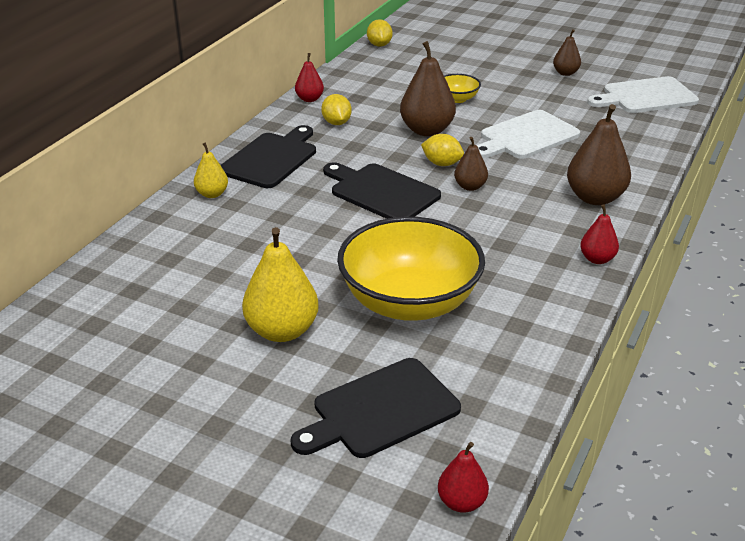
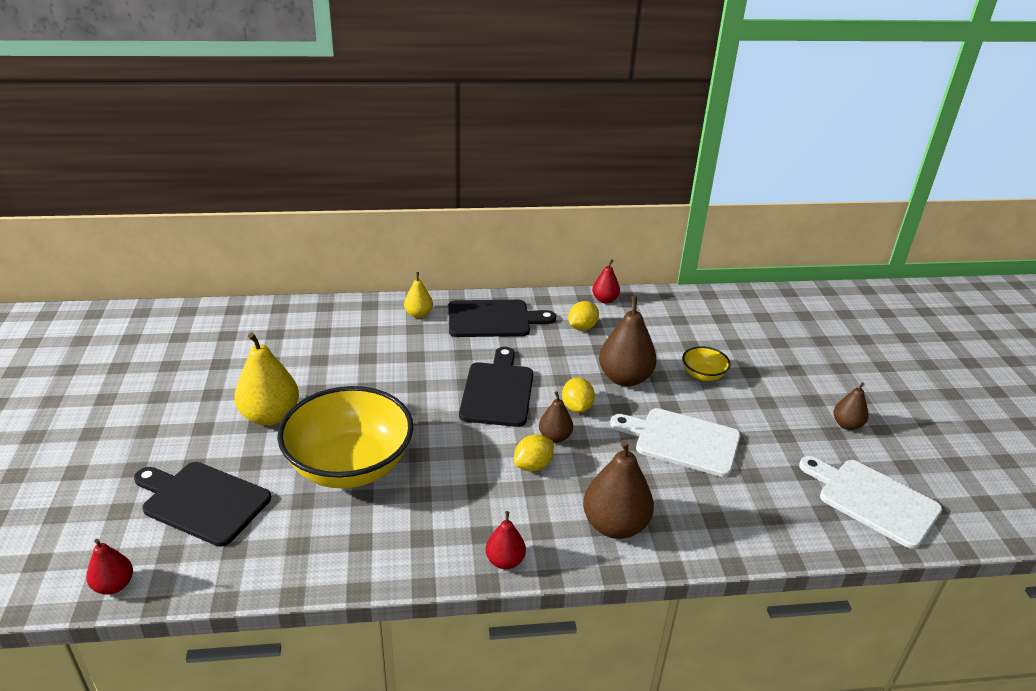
camera: 55 degrees right, 0 degrees up
yellow lemon [367,19,393,47] -> yellow lemon moved to [514,435,554,471]

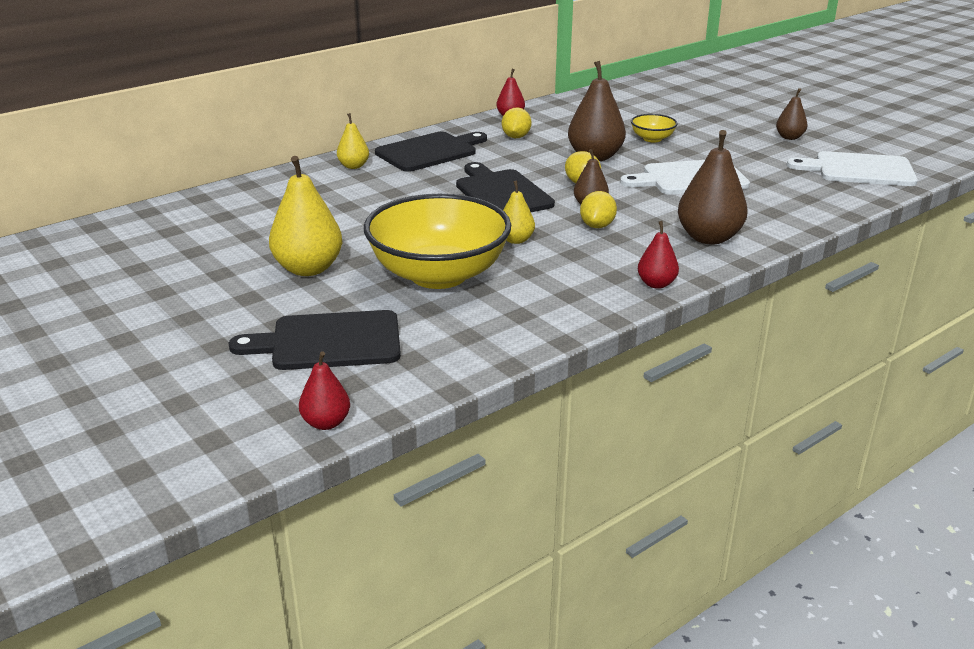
camera: 30 degrees left, 5 degrees down
none -> yellow pear [503,181,535,244]

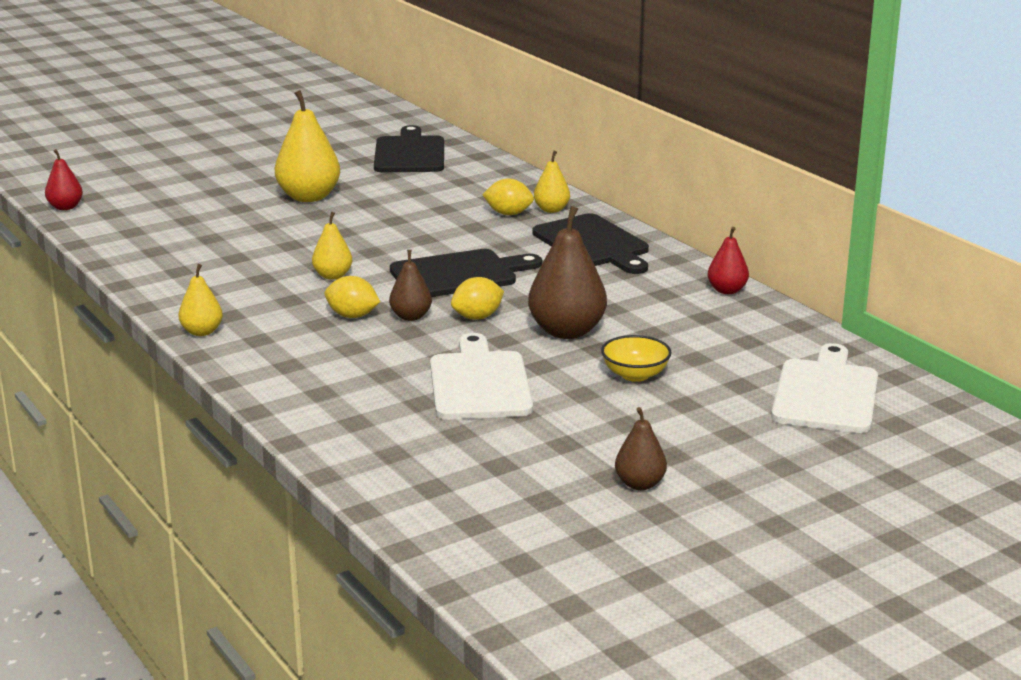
camera: 95 degrees right, 5 degrees down
black cutting board [229,310,401,370] -> black cutting board moved to [374,125,444,172]
yellow bowl [364,194,511,289] -> none
yellow lemon [502,107,531,138] -> yellow lemon moved to [482,178,534,215]
red pear [638,221,679,289] -> yellow pear [179,264,223,336]
brown pear [678,130,748,245] -> none
white cutting board [787,151,918,186] -> white cutting board moved to [771,343,878,433]

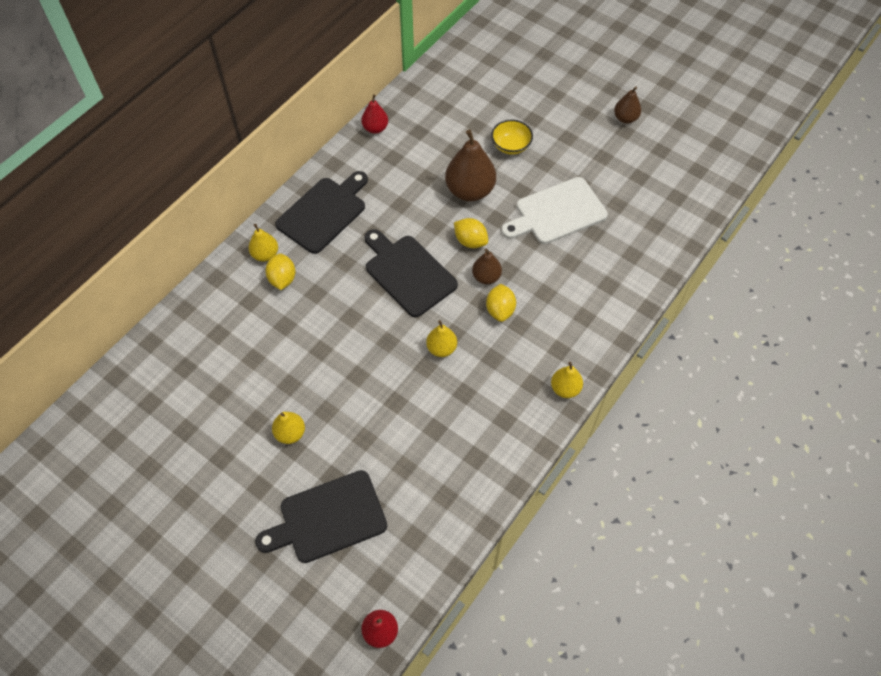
camera: 110 degrees left, 35 degrees up
yellow pear [275,90,340,202] -> yellow pear [272,412,305,444], size x0.55
black cutting board [374,125,444,172] -> black cutting board moved to [255,470,387,563]
white cutting board [771,343,878,433] -> none

